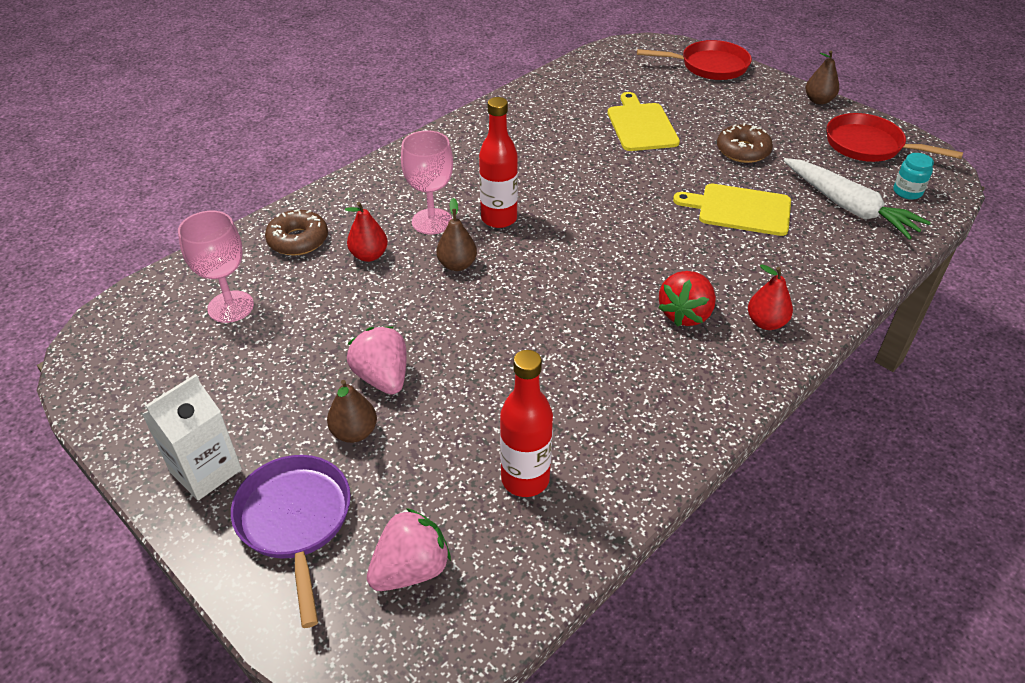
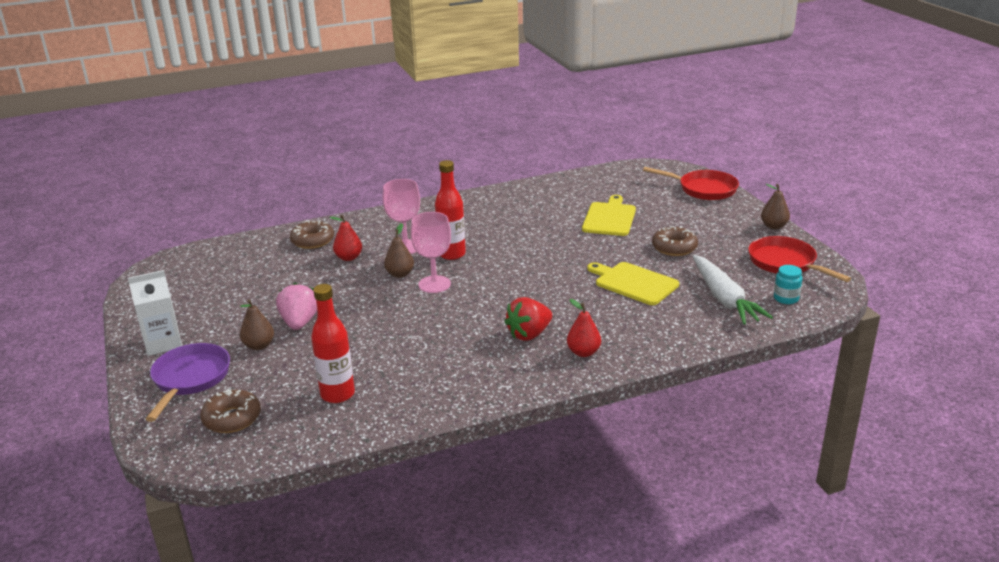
camera: 25 degrees right, 15 degrees down
pink goblet [178,211,254,323] -> pink goblet moved to [411,212,451,293]
pink strawberry [367,508,451,591] -> brown donut [200,389,261,433]

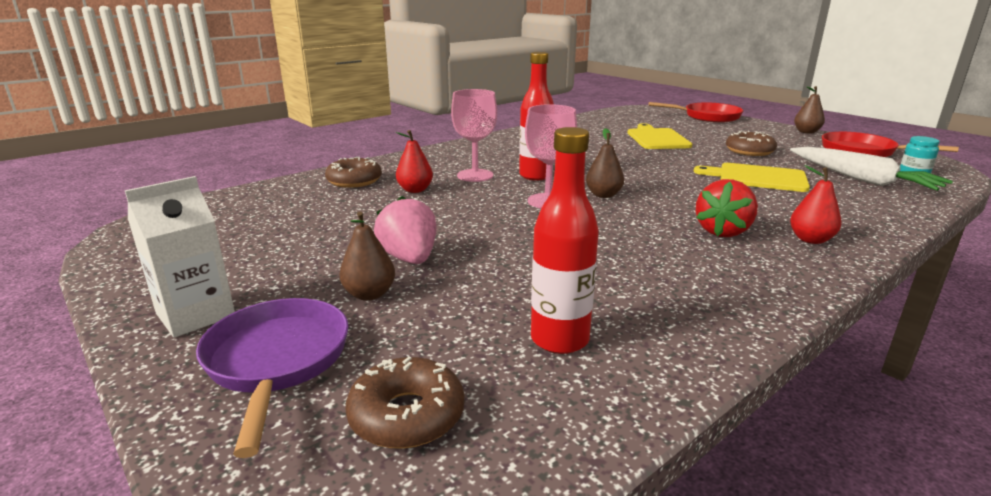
camera: 20 degrees left, 5 degrees down
brown pear [384,223,414,278] -> brown pear moved to [586,128,624,198]

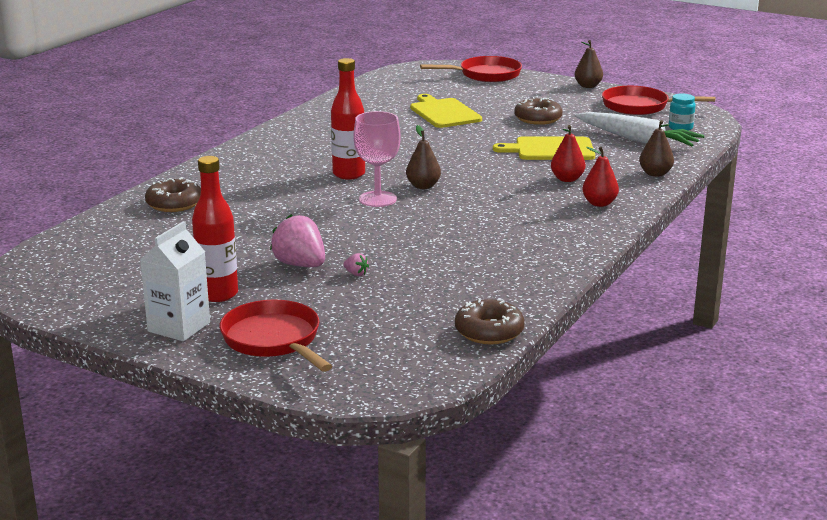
camera: 20 degrees left, 0 degrees up
purple pan [196,298,349,458] -> red pan [220,300,332,372]
brown pear [339,212,395,301] -> brown pear moved to [639,120,674,177]
brown donut [346,356,464,449] -> brown donut moved to [455,299,525,344]
red pear [396,130,433,193] -> red pear moved to [551,125,585,182]
pink goblet [451,89,497,182] -> none
red bottle [531,127,599,354] -> red bottle moved to [192,156,238,302]
red strawberry [696,179,758,237] -> none
none -> pink strawberry [343,253,369,276]

